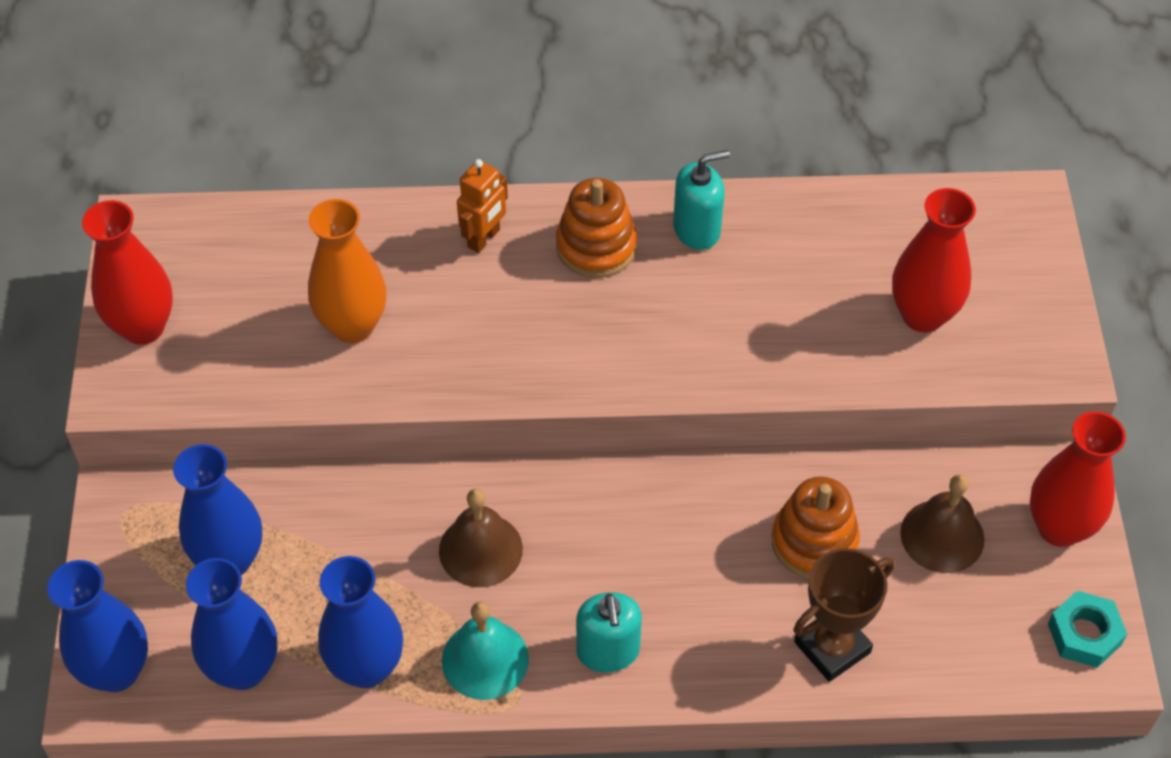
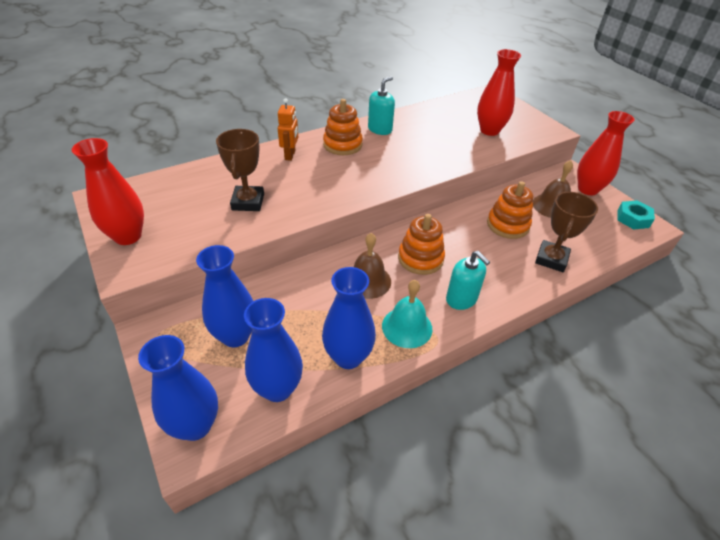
camera: 30 degrees left, 10 degrees down
orange vase [308,199,386,343] -> brown trophy [216,129,264,211]
none -> orange stacking toy [398,214,445,275]

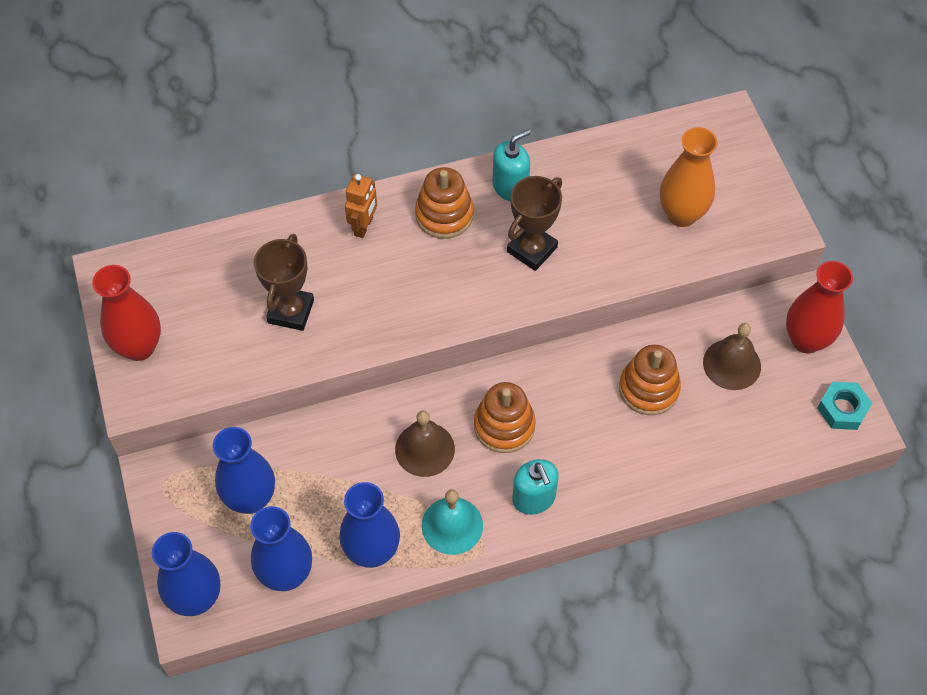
camera: 15 degrees right, 15 degrees up
red vase [477,49,521,136] -> orange vase [660,127,718,227]
brown trophy [535,192,598,272] -> brown trophy moved to [507,176,562,271]

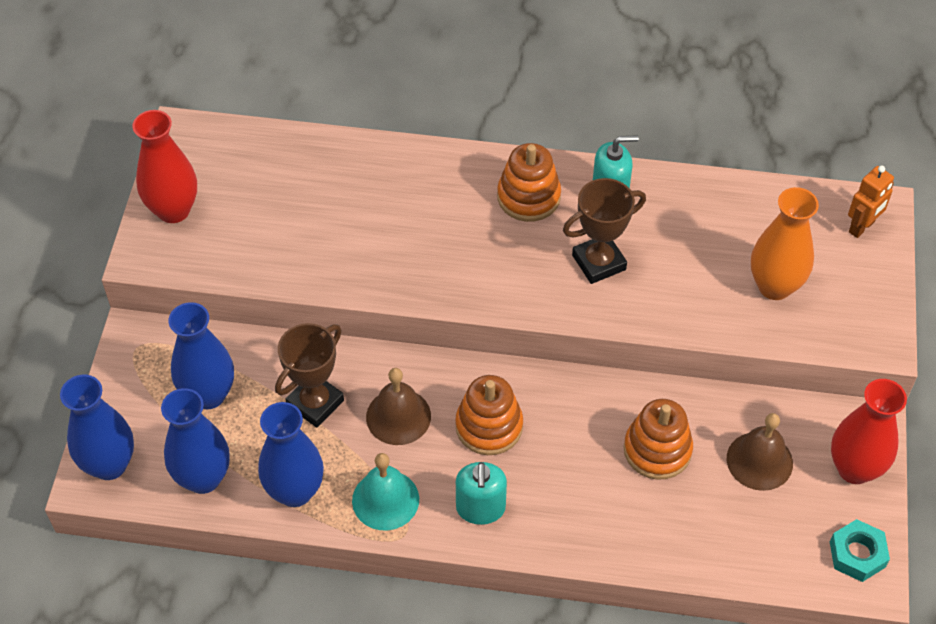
camera: 25 degrees right, 5 degrees down
brown trophy [254,234,314,331] -> brown trophy moved to [275,323,344,427]
orange robot [345,174,377,238] -> orange robot moved to [848,166,894,238]

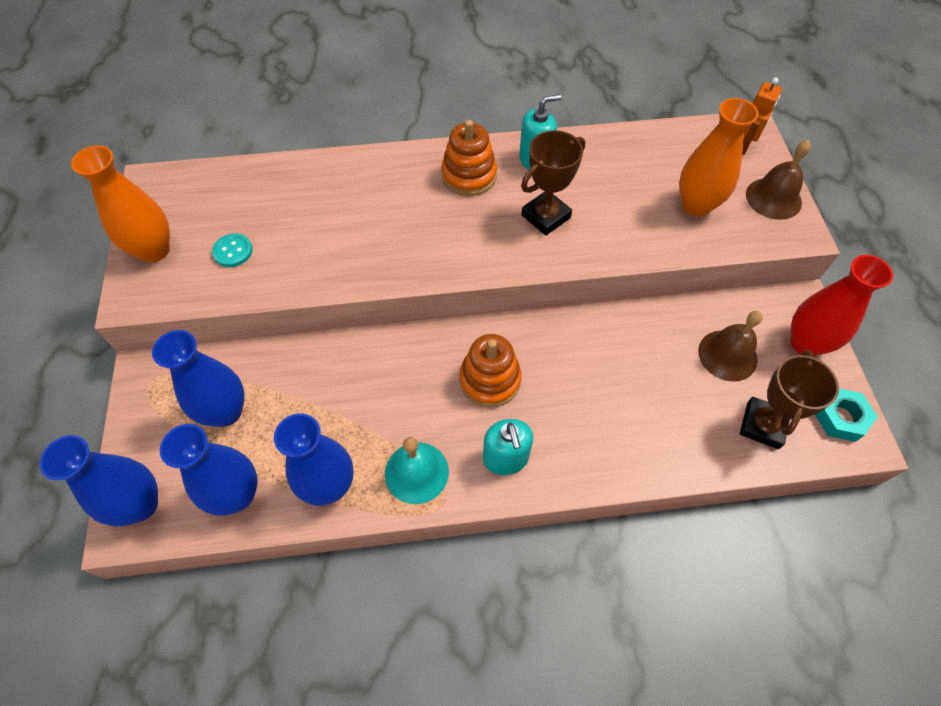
camera: 15 degrees left, 5 degrees up
red vase [133,110,197,223] -> orange vase [71,145,170,263]
brown trophy [275,323,344,427] -> brown trophy moved to [740,350,839,449]
brown bell [366,368,431,445] -> brown bell moved to [746,140,811,220]
orange stacking toy [624,399,693,480] -> none
none -> turquoise button [212,233,253,267]

